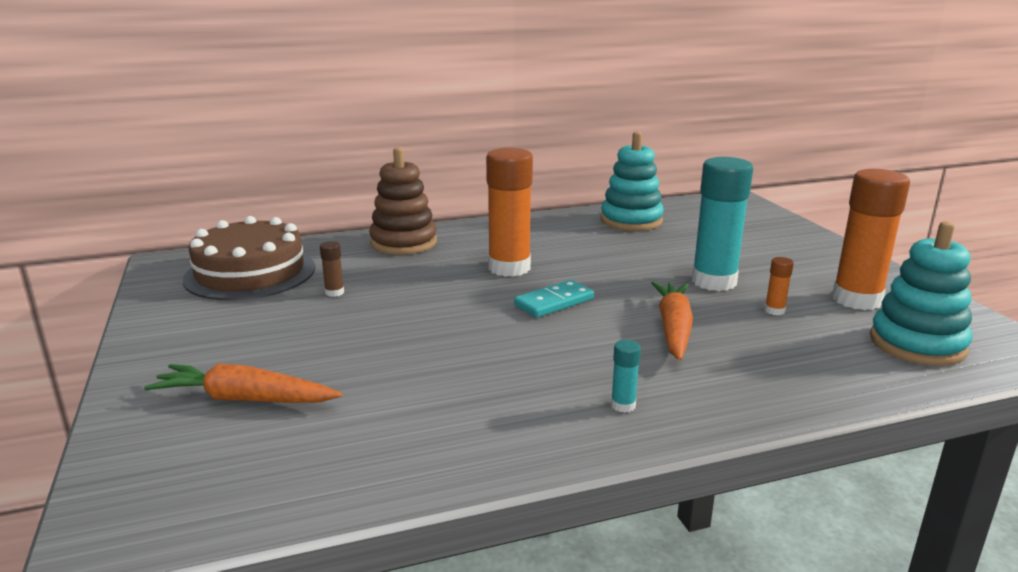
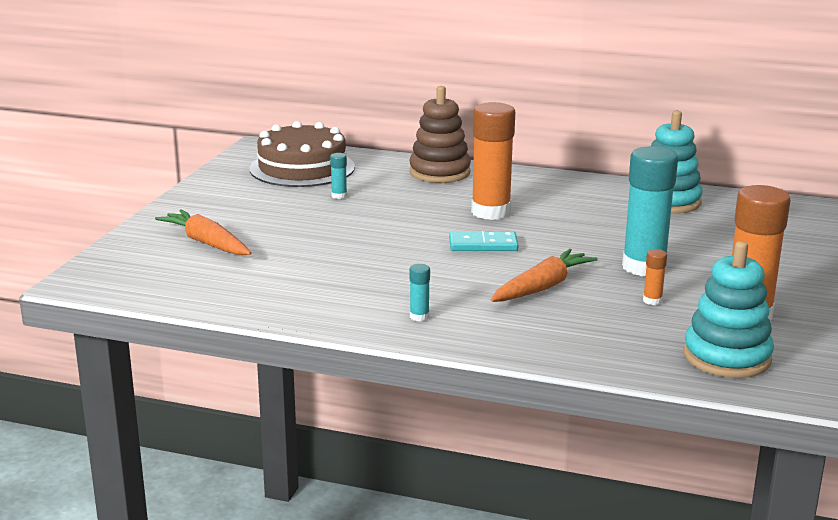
camera: 35 degrees right, 0 degrees up
brown glue stick [320,241,344,297] -> turquoise glue stick [330,153,347,199]

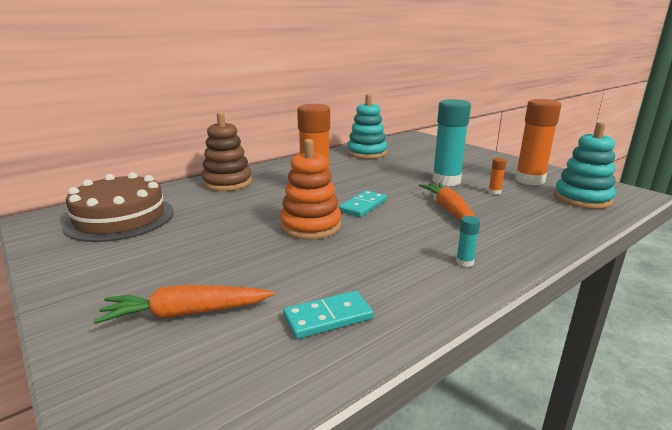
camera: 55 degrees left, 0 degrees up
turquoise glue stick [330,153,347,199] -> none
none -> orange stacking toy [280,139,341,240]
none -> turquoise domino [283,291,373,339]

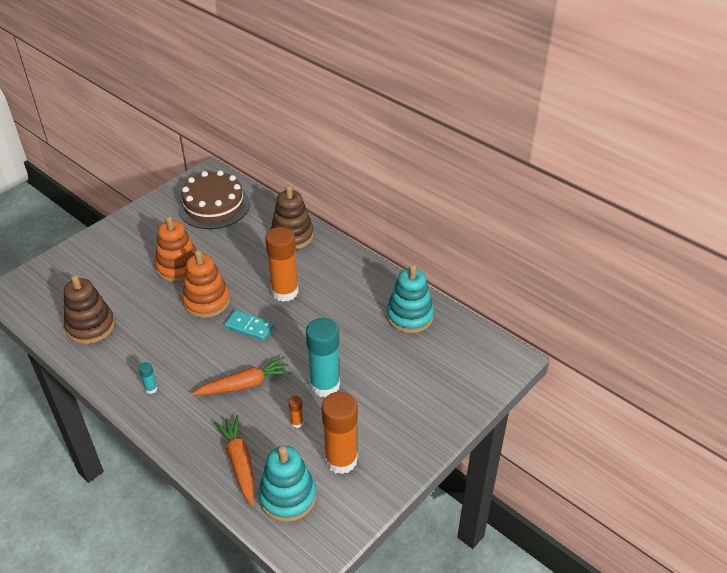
camera: 80 degrees right, 20 degrees up
orange carrot [93,285,275,324] -> orange carrot moved to [214,415,254,506]
turquoise domino [283,291,373,339] -> brown stacking toy [64,275,115,344]
none -> orange stacking toy [155,216,196,283]

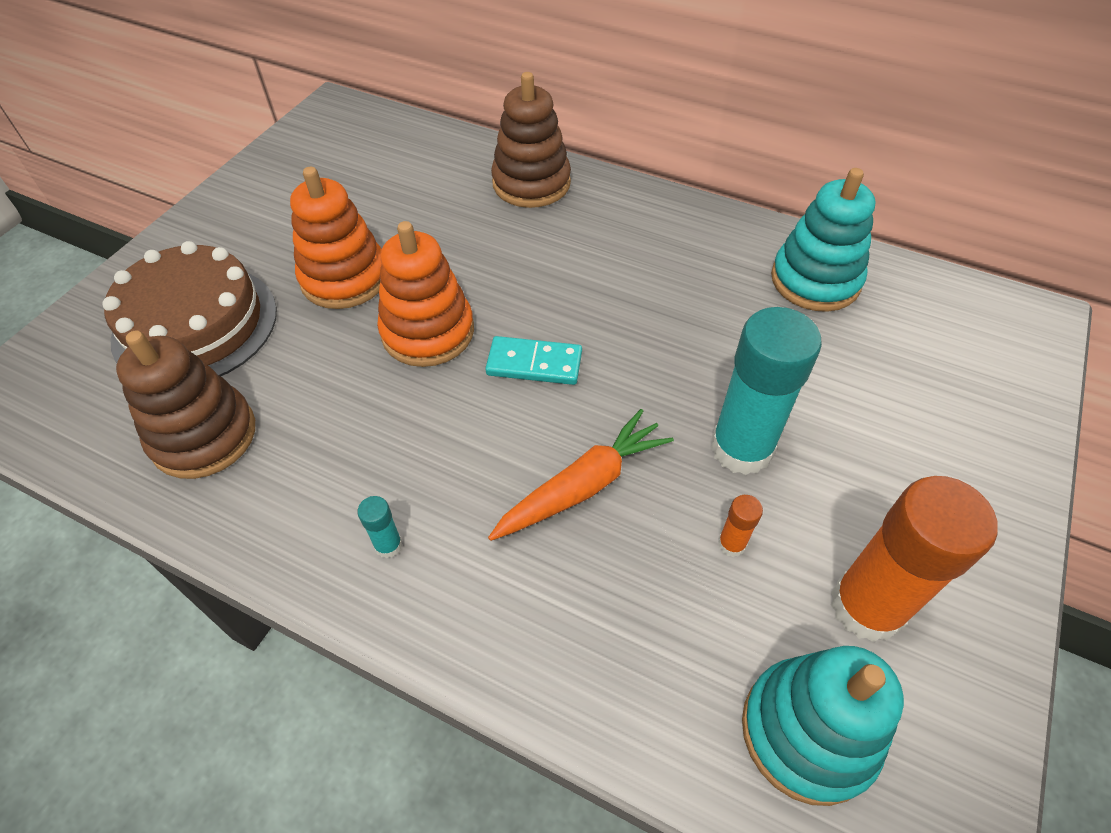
camera: 15 degrees left, 10 degrees up
brown cake [178,170,250,229] -> brown cake moved to [102,241,277,376]
orange carrot [214,415,254,506] -> none
orange glue stick [265,227,299,302] -> none

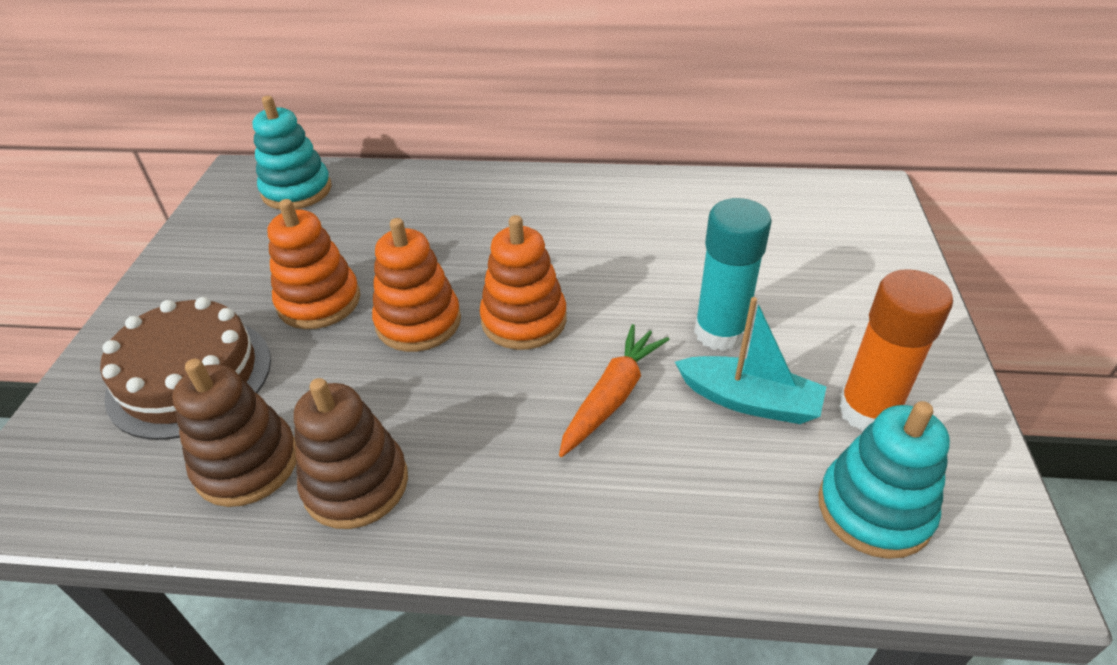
camera: 20 degrees left, 10 degrees down
turquoise glue stick [357,496,403,558] -> none
turquoise domino [485,336,582,385] -> orange stacking toy [480,215,567,350]
brown stacking toy [491,72,571,208] -> brown stacking toy moved to [294,378,408,529]
orange glue stick [718,495,763,557] -> turquoise boat [675,297,826,424]
turquoise stacking toy [771,168,876,312] -> turquoise stacking toy moved to [253,96,332,209]

